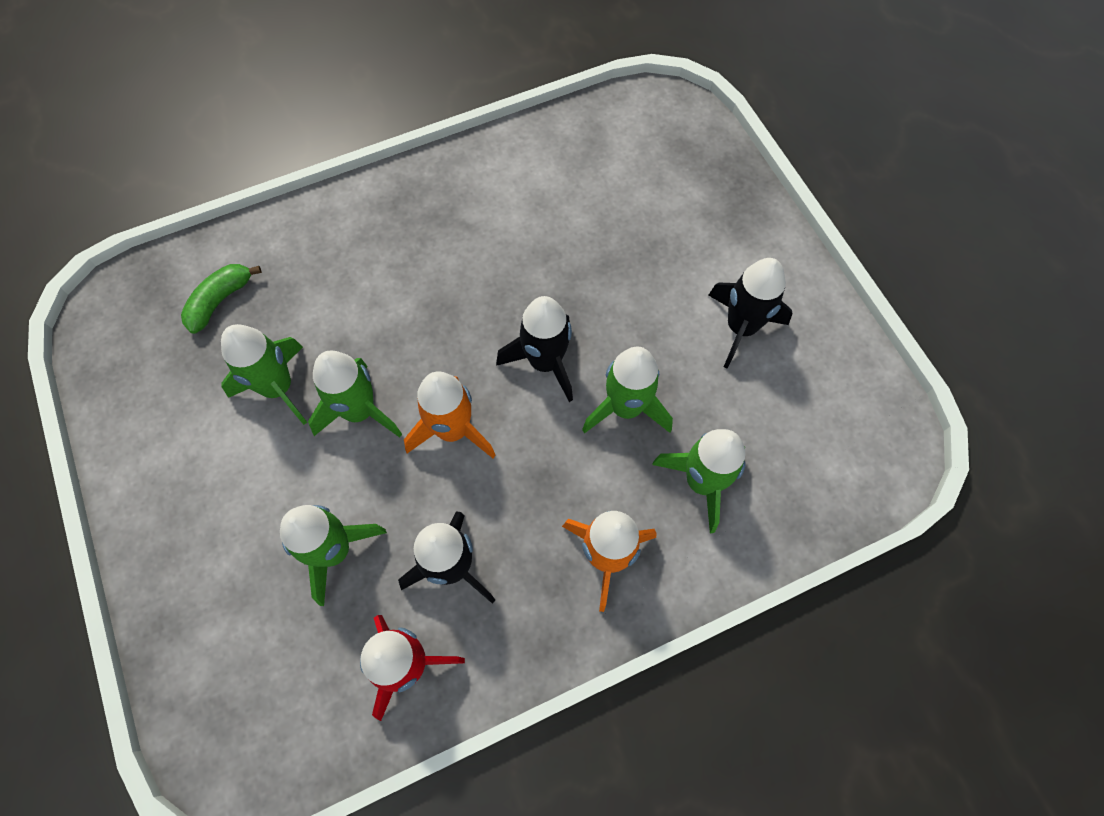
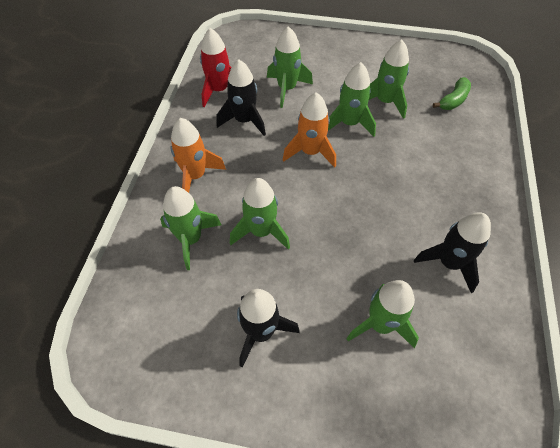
camera: 125 degrees right, 10 degrees down
green banana [181,264,262,334] -> green banana turned 60 degrees clockwise [433,77,471,110]
black rocket [496,296,573,402] -> black rocket moved to [414,213,491,293]
none -> green rocket [346,280,419,348]

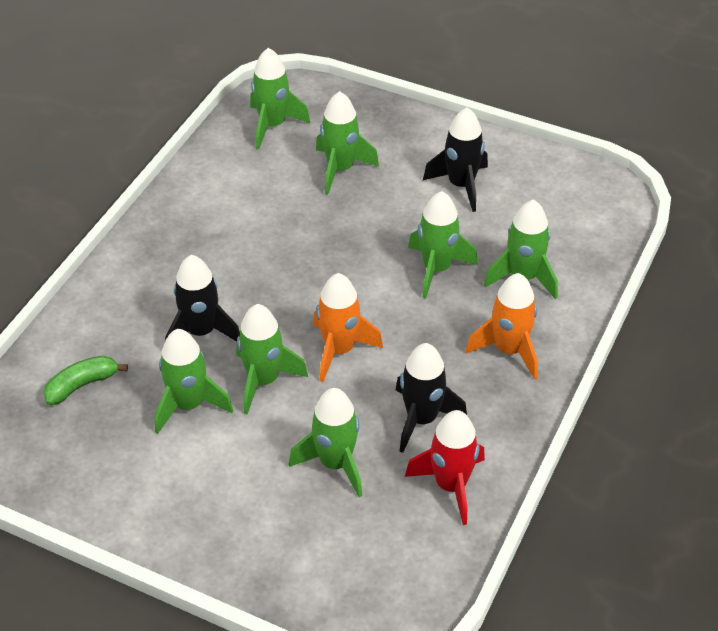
camera: 165 degrees left, 10 degrees down
black rocket [414,213,491,293] -> black rocket moved to [165,255,240,342]
none -> green rocket [250,48,310,149]

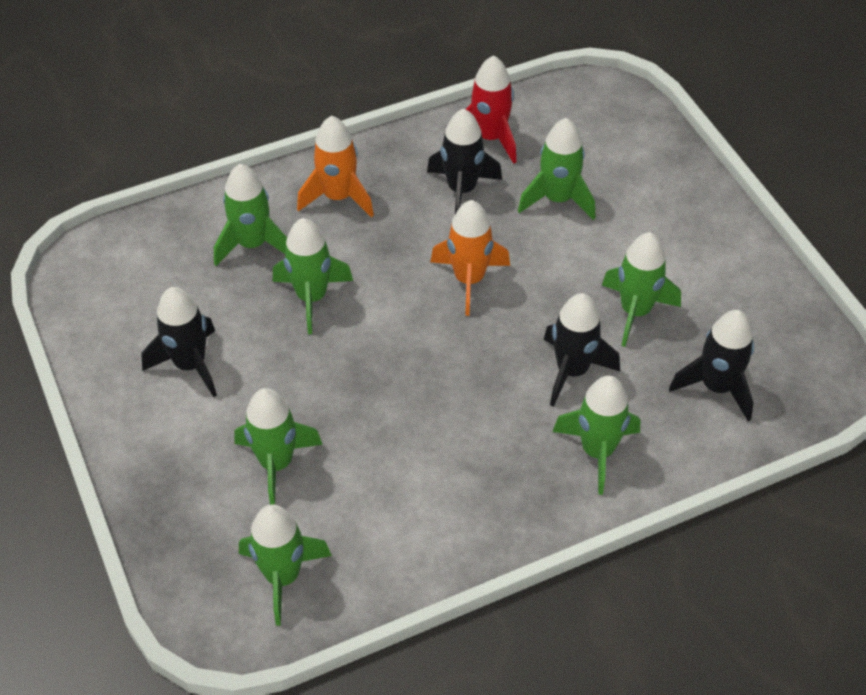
camera: 140 degrees left, 5 degrees up
green banana [43,356,128,405] -> black rocket [669,310,754,421]
green rocket [236,304,308,414] -> green rocket moved to [553,376,640,495]

